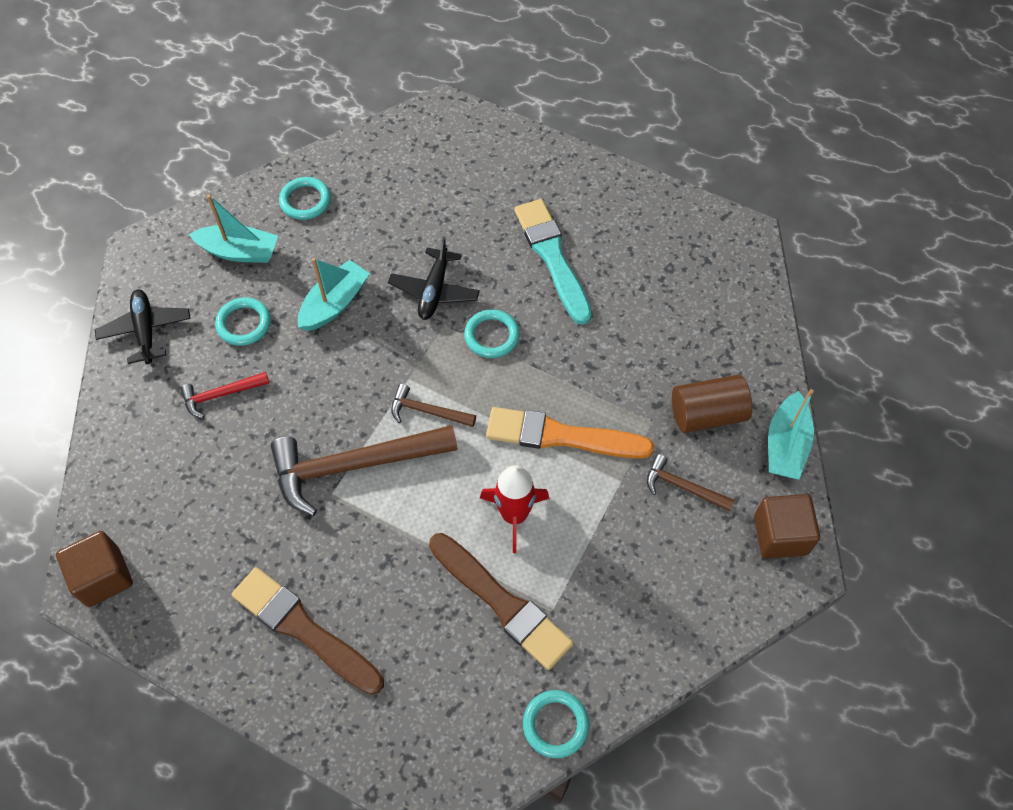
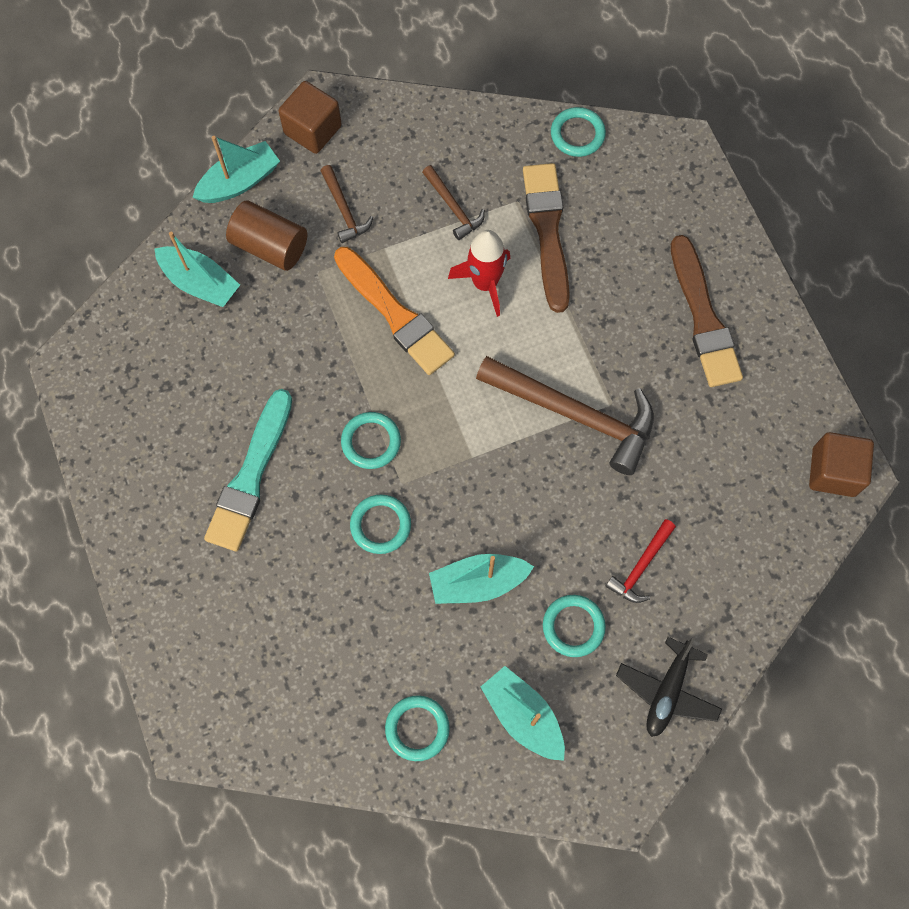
camera: 140 degrees left, 10 degrees up
red hammer [180,372,269,418] -> red hammer turned 105 degrees clockwise [605,519,676,603]
black plane [388,236,480,320] -> turquoise ring [350,494,411,554]
brown hammer [391,384,476,427] -> brown hammer moved to [422,165,485,240]
none -> turquoise boat [155,232,240,307]

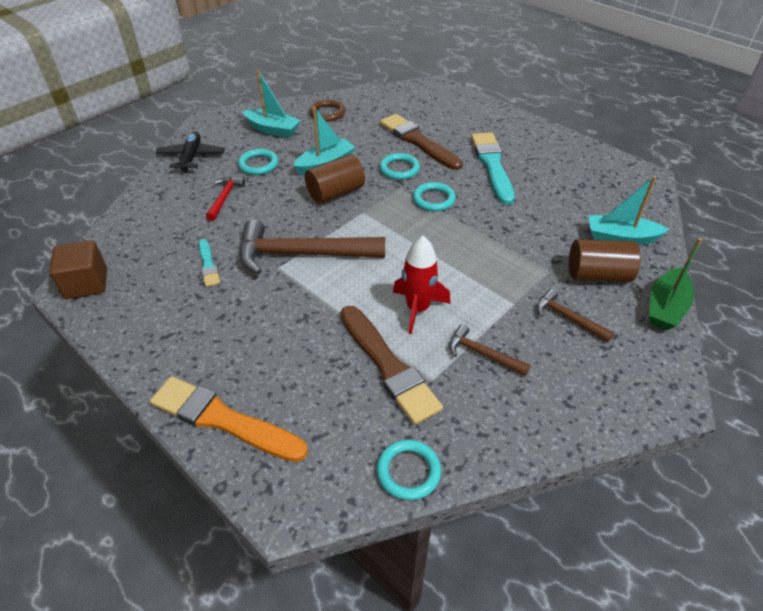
camera: 155 degrees right, 25 degrees down
turquoise boat [192,136,280,203] -> green boat [649,238,702,330]
brown cube [278,81,342,154] -> none
orange brush [334,247,455,375] -> orange brush moved to [150,376,308,462]
turquoise ring [385,695,450,761] -> brown ring [309,99,346,122]
brown brush [671,235,743,387] -> brown brush moved to [380,114,463,170]
none -> turquoise brush [199,239,220,287]
none -> brown cylinder [305,154,365,204]

